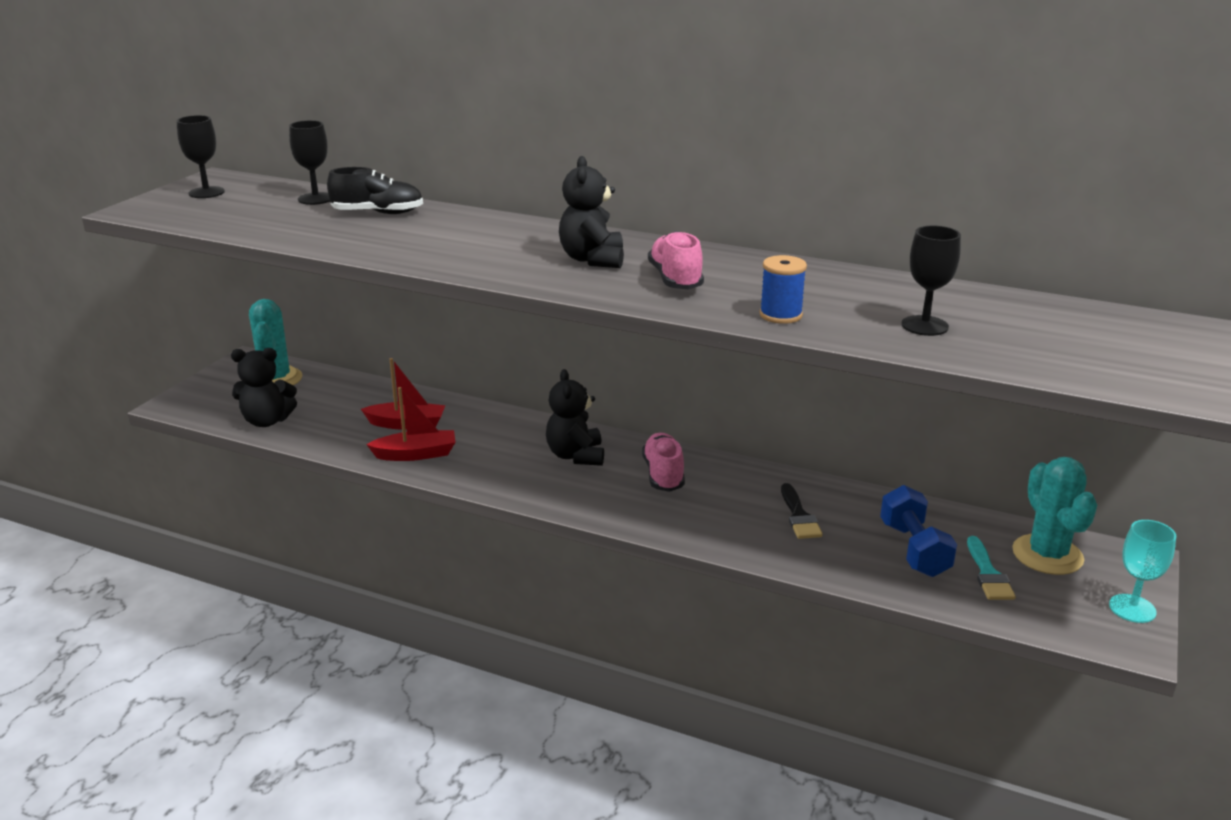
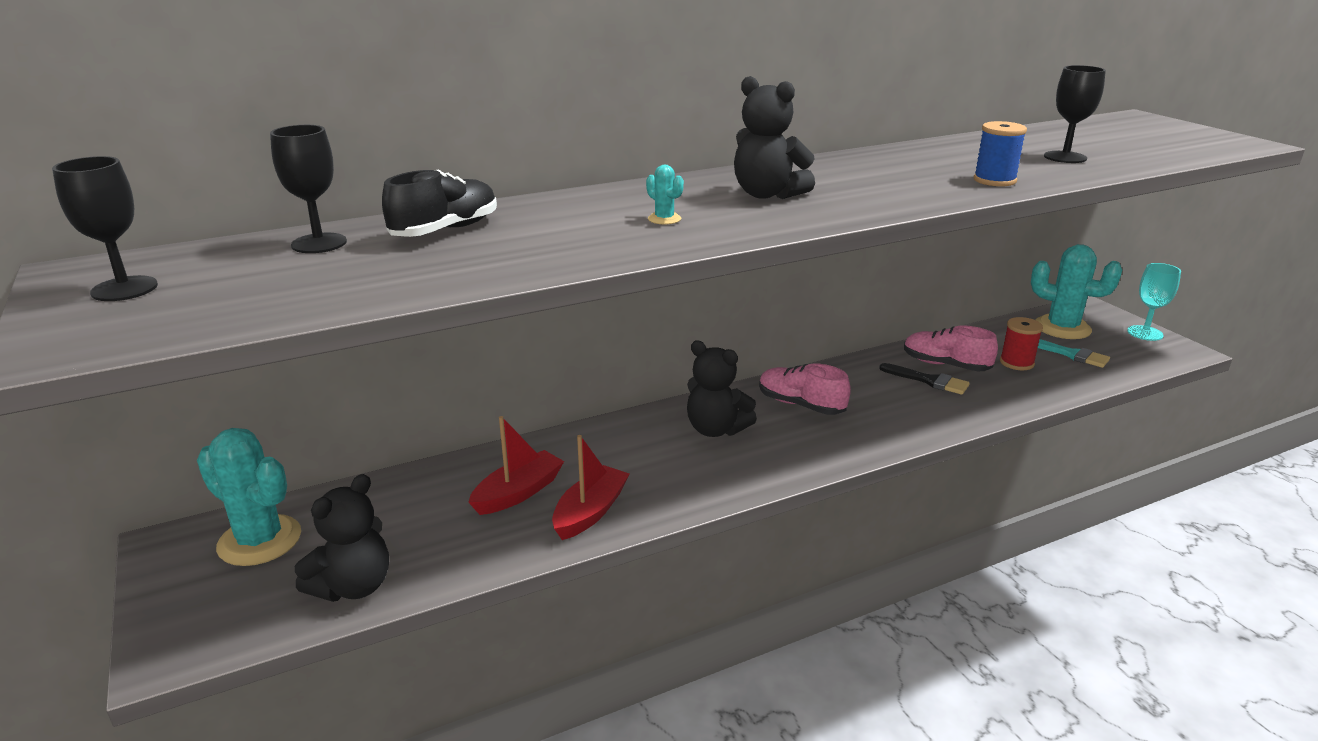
camera: 50 degrees left, 0 degrees up
pink shoe [648,231,704,289] -> pink shoe moved to [904,325,998,371]
blue dumbbell [880,485,957,577] -> red spool [1000,317,1043,370]
none -> turquoise cactus [646,165,684,225]

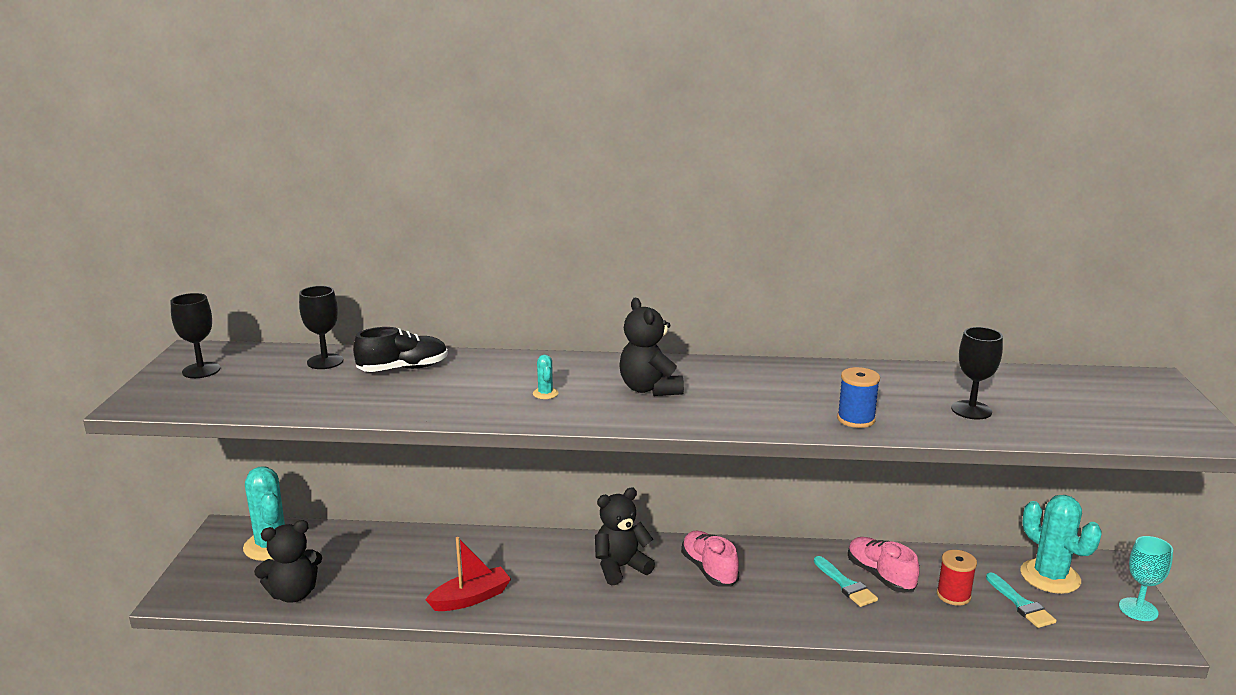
camera: 30 degrees right, 5 degrees down
red boat [468,416,564,515] -> none
black teddy bear [687,341,757,437] -> black teddy bear turned 90 degrees clockwise [595,487,655,585]
black brush [879,363,970,395] -> turquoise brush [814,556,878,607]

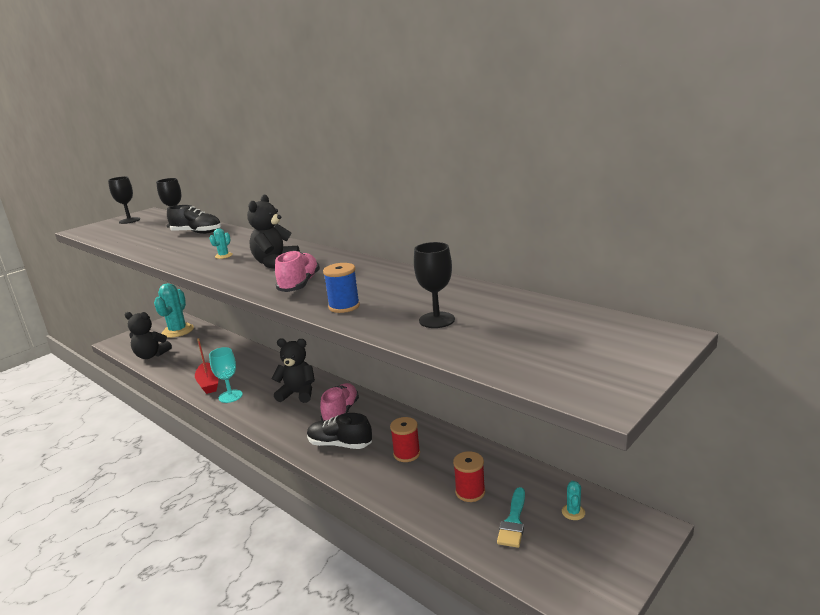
camera: 40 degrees right, 0 degrees up
red boat [425,537,511,611] -> red boat turned 60 degrees clockwise [195,338,219,394]
turquoise brush [814,556,878,607] -> red spool [390,417,420,462]
pink shoe [848,537,920,592] -> pink shoe moved to [275,250,320,292]
turquoise cactus [1020,495,1102,594] -> turquoise cactus [562,481,585,520], size x0.41
turquoise goblet [1119,536,1173,621] -> turquoise goblet moved to [209,347,243,403]
none -> black shoe [307,413,372,449]

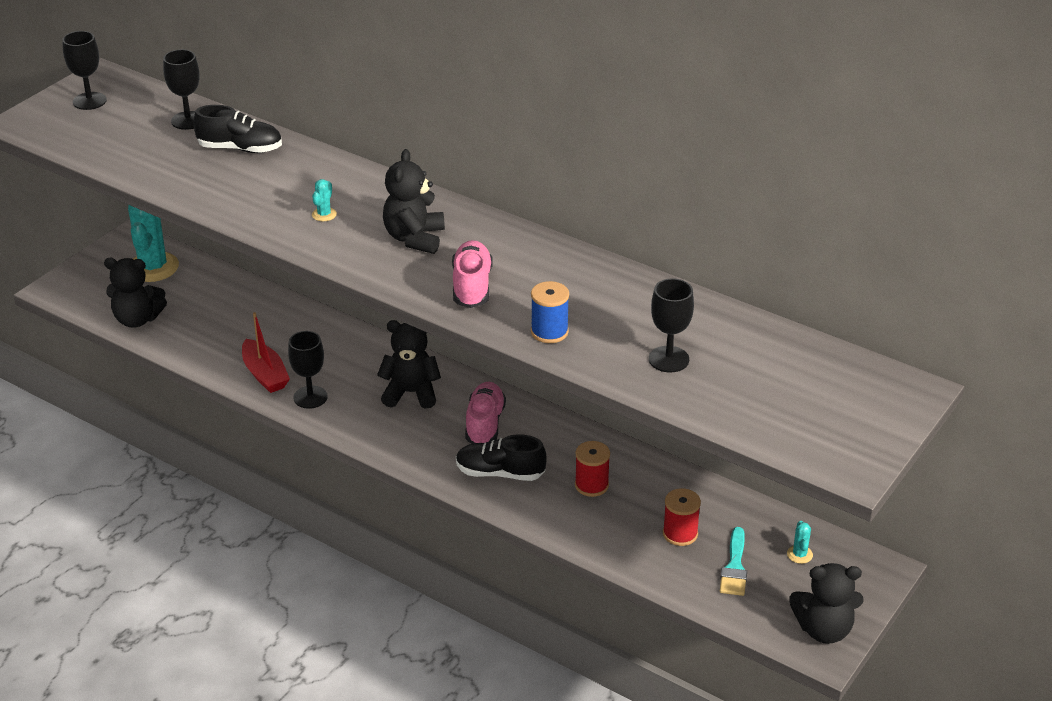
camera: 10 degrees left, 15 degrees up
turquoise goblet [209,347,243,403] -> black goblet [288,331,328,409]
none -> black teddy bear [789,563,863,644]

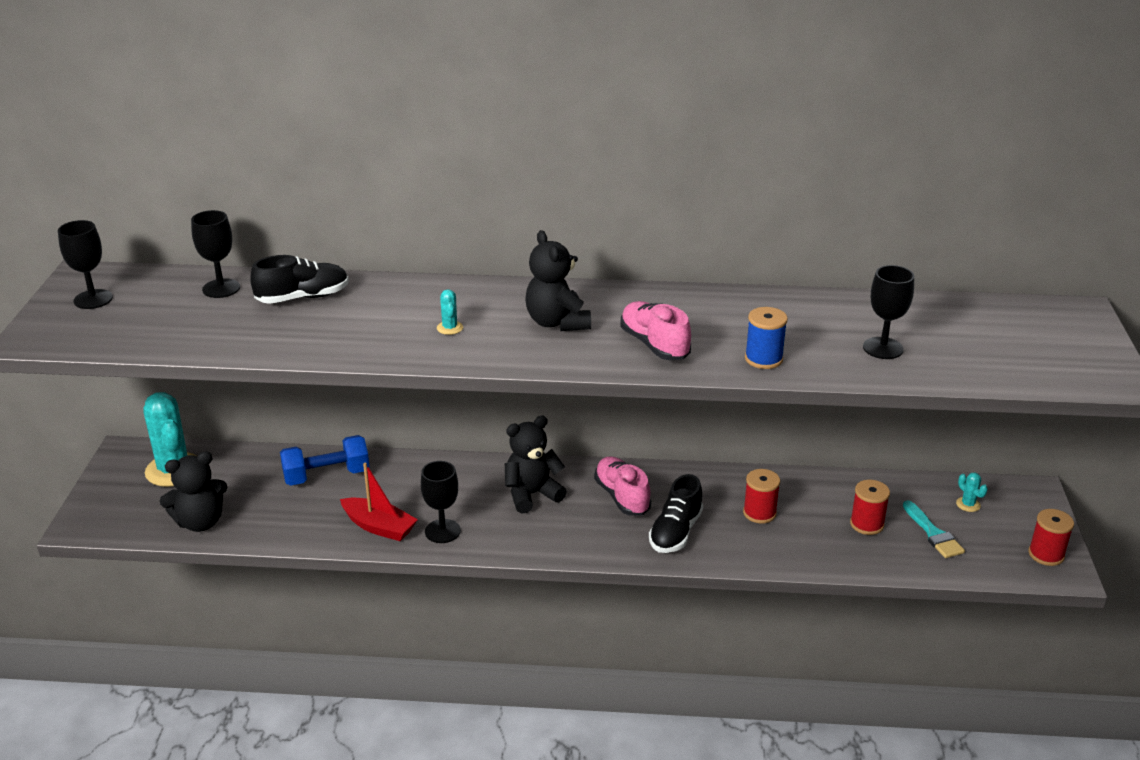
camera: 30 degrees left, 5 degrees down
black shoe [456,434,547,481] -> black shoe turned 45 degrees counterclockwise [649,474,703,553]
black teddy bear [789,563,863,644] -> red spool [1028,509,1074,566]
none -> blue dumbbell [280,435,370,486]

